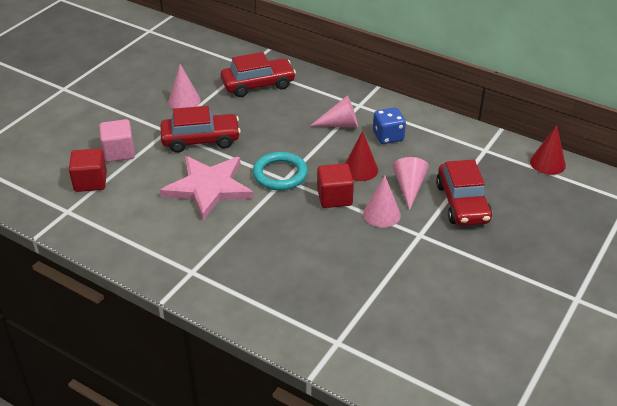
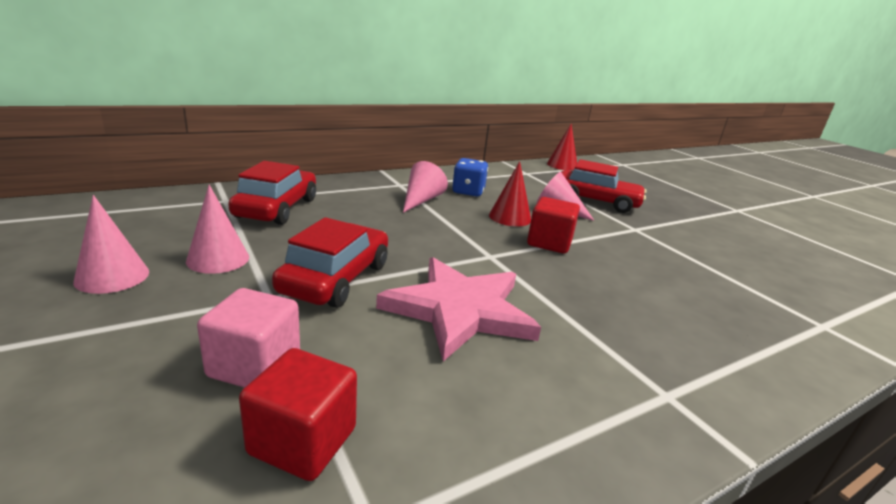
camera: 65 degrees left, 15 degrees down
turquoise ring [253,152,308,190] -> none
pink cone [363,176,401,228] -> pink cone moved to [73,195,149,294]

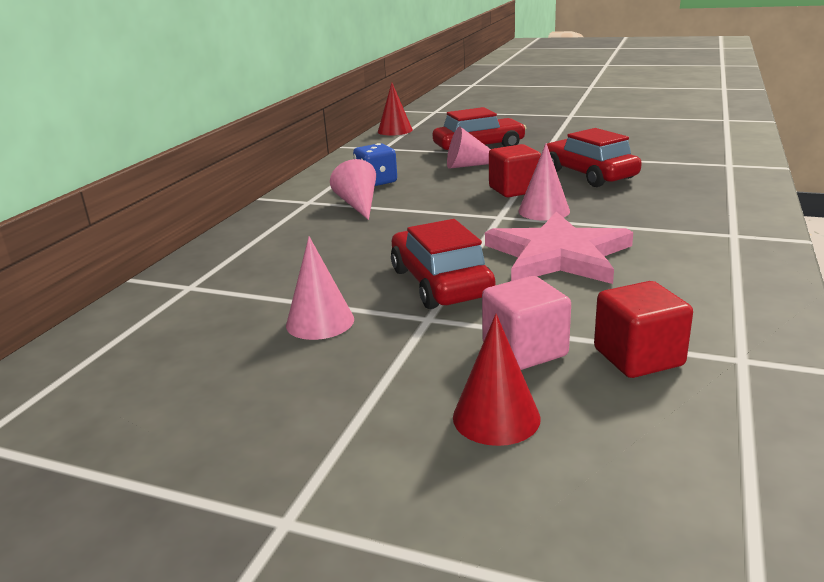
camera: 35 degrees left, 0 degrees up
pink cone [73,195,149,294] -> pink cone moved to [518,143,570,221]
red car [228,161,316,225] -> red car moved to [543,128,642,187]
red cone [489,161,531,226] -> red cone moved to [453,314,541,446]

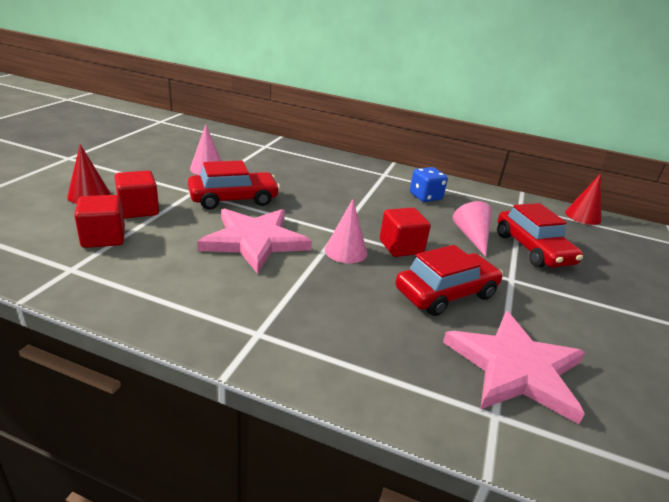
camera: 85 degrees right, 5 degrees up
pink cone [330,159,376,220] -> none
pink cube [482,276,571,370] -> red cube [115,170,159,218]
none -> pink star [443,311,586,424]

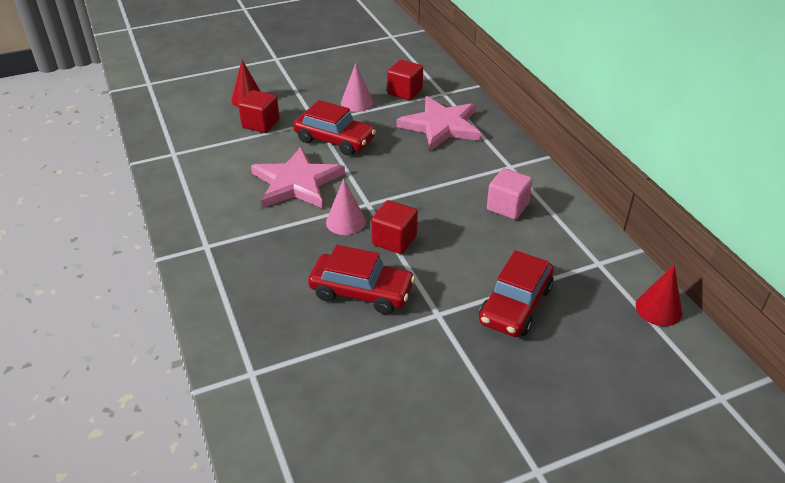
camera: 50 degrees right, 10 degrees up
red cube [74,195,125,248] -> red cube moved to [387,60,423,100]
blue dice [410,167,448,202] -> pink cube [487,168,533,220]
pink star [443,311,586,424] -> pink star moved to [397,96,482,151]
pink cone [453,201,492,257] -> none

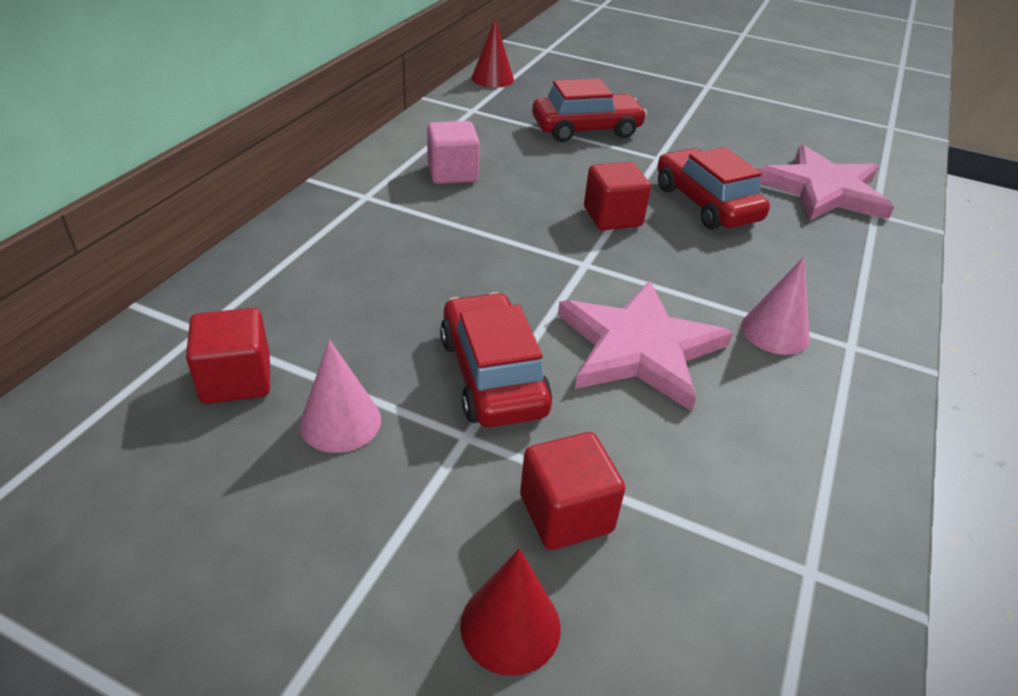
camera: 135 degrees left, 0 degrees up
pink cone [326,178,366,235] -> pink cone moved to [741,257,810,355]
pink star [397,96,482,151] -> pink star moved to [757,145,894,221]

